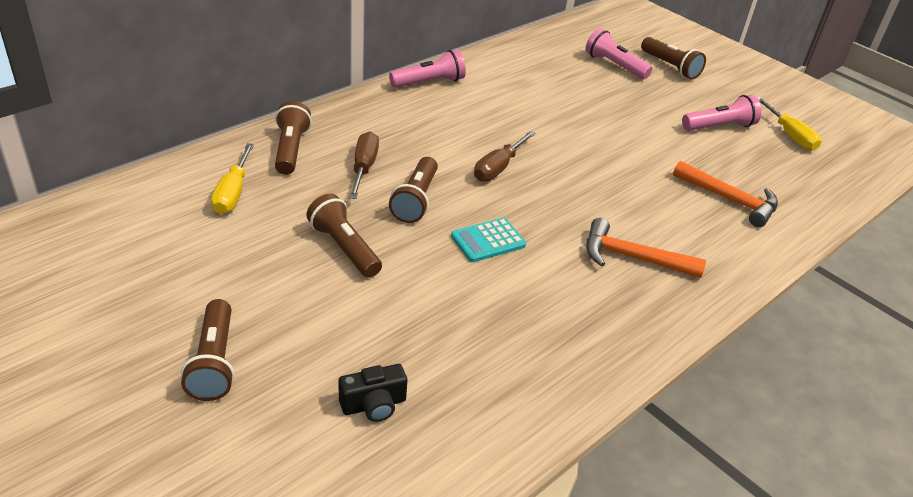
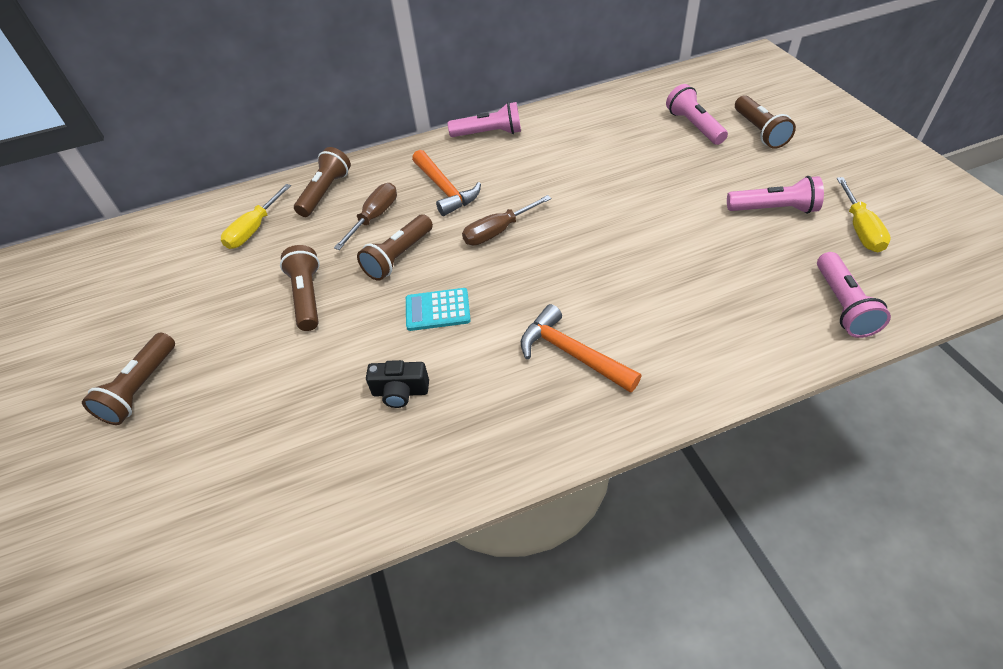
camera: 30 degrees right, 10 degrees up
black camera [339,364,407,422] -> black camera moved to [366,360,429,408]
orange hammer [673,161,778,227] -> orange hammer moved to [412,150,481,216]
none -> pink flashlight [817,252,891,338]

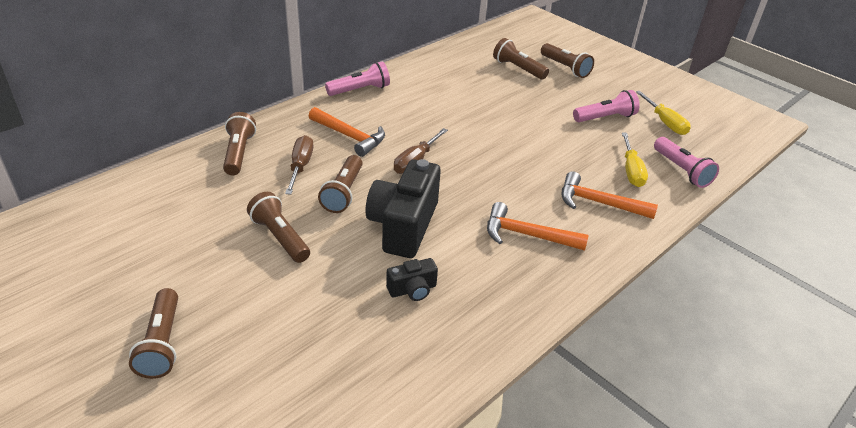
camera: 30 degrees left, 10 degrees down
yellow screwdriver [221,184,291,249] -> yellow screwdriver moved to [622,132,648,187]
turquoise calculator [406,288,471,331] -> black camera [365,159,441,258]
pink flashlight [666,84,728,145] -> brown flashlight [493,38,549,80]
none -> orange hammer [562,171,658,219]

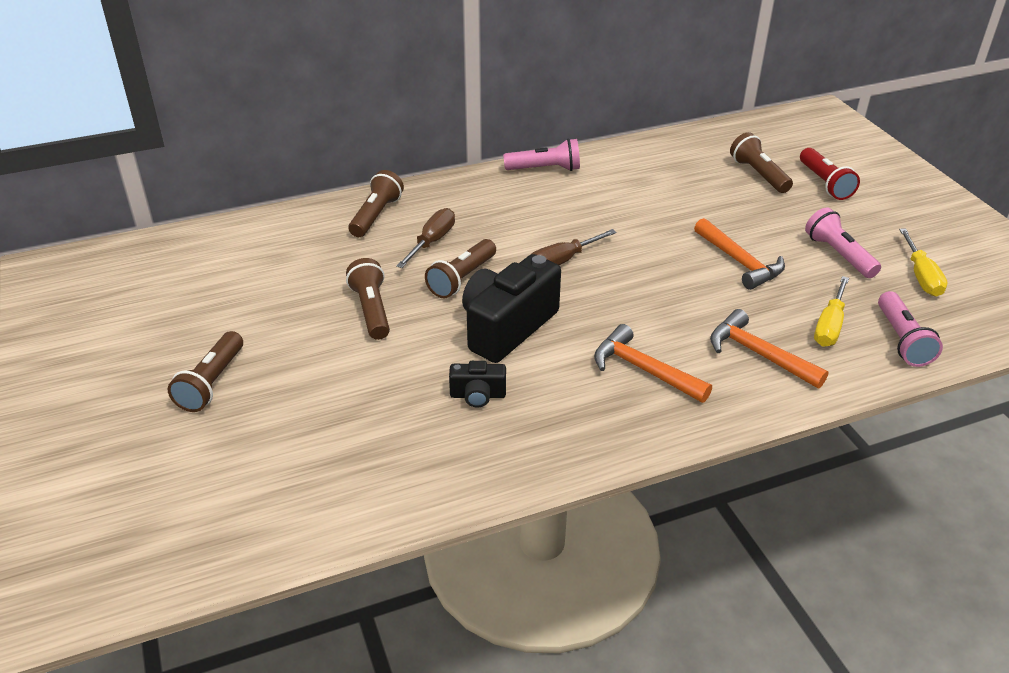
camera: 25 degrees right, 0 degrees up
orange hammer [309,107,385,157] -> orange hammer moved to [694,218,785,290]
brown flashlight [541,43,594,78] -> red flashlight [800,148,860,200]
pink flashlight [573,90,640,122] -> pink flashlight turned 120 degrees counterclockwise [805,207,881,278]

